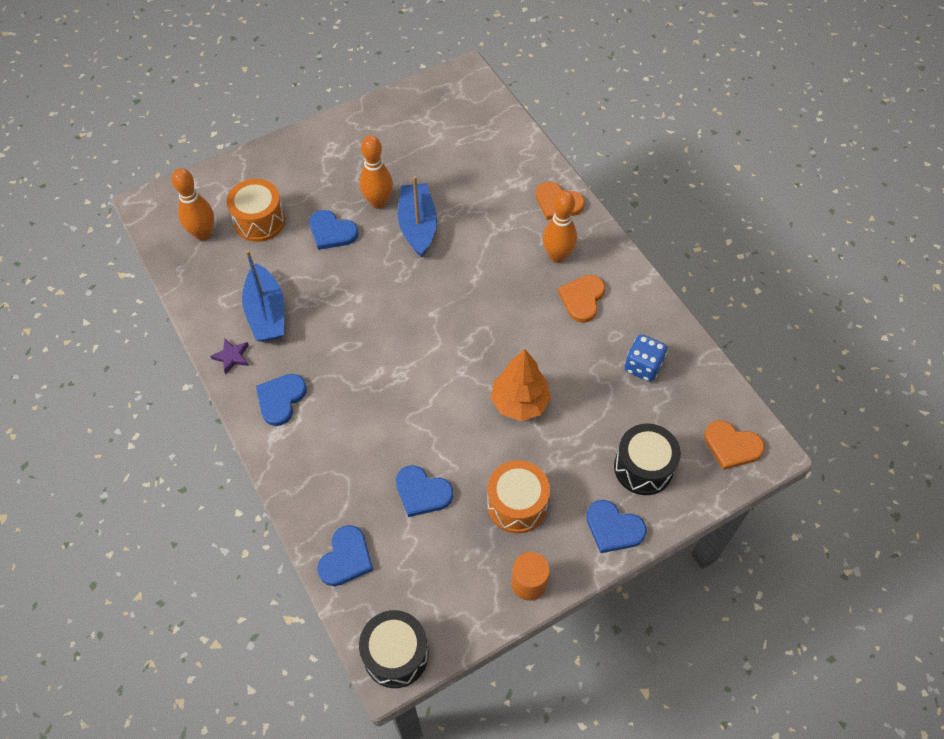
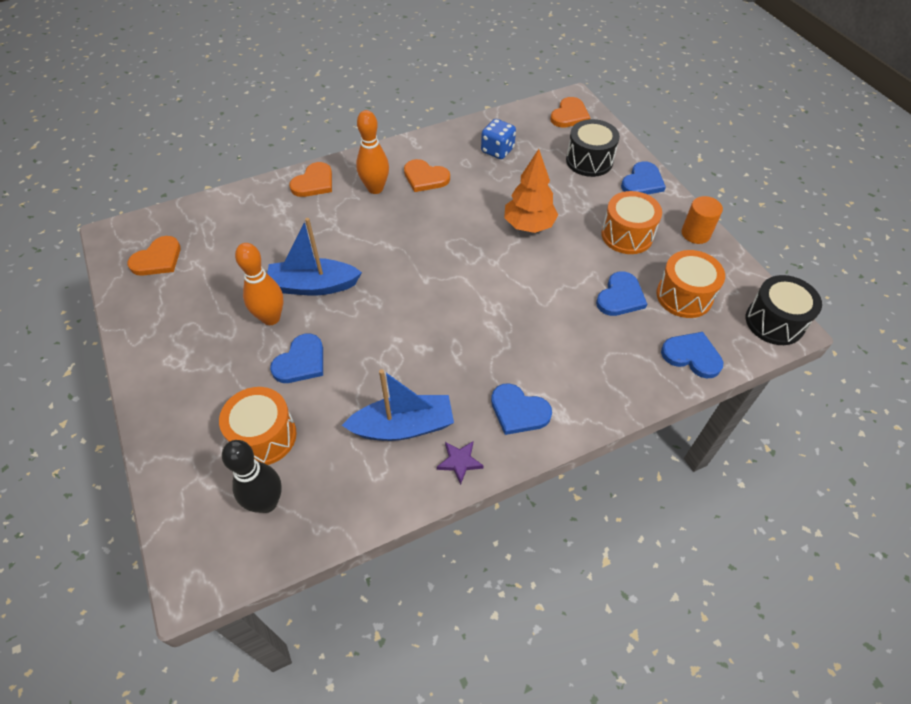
camera: 85 degrees left, 5 degrees down
orange bowling pin [171,168,214,241] -> black bowling pin [222,440,282,513]
none -> orange heart [128,236,181,276]
none -> orange drum [656,250,725,318]

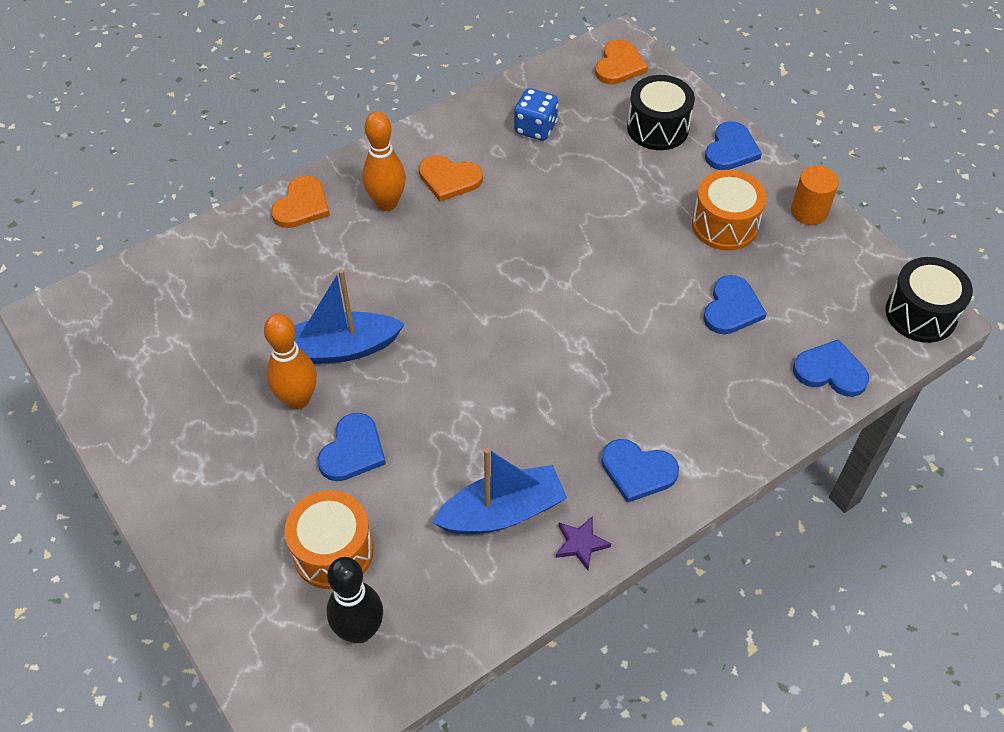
camera: 10 degrees left, 0 degrees up
orange heart [128,236,181,276] -> none
orange tree [504,149,558,233] -> none
orange drum [656,250,725,318] -> none

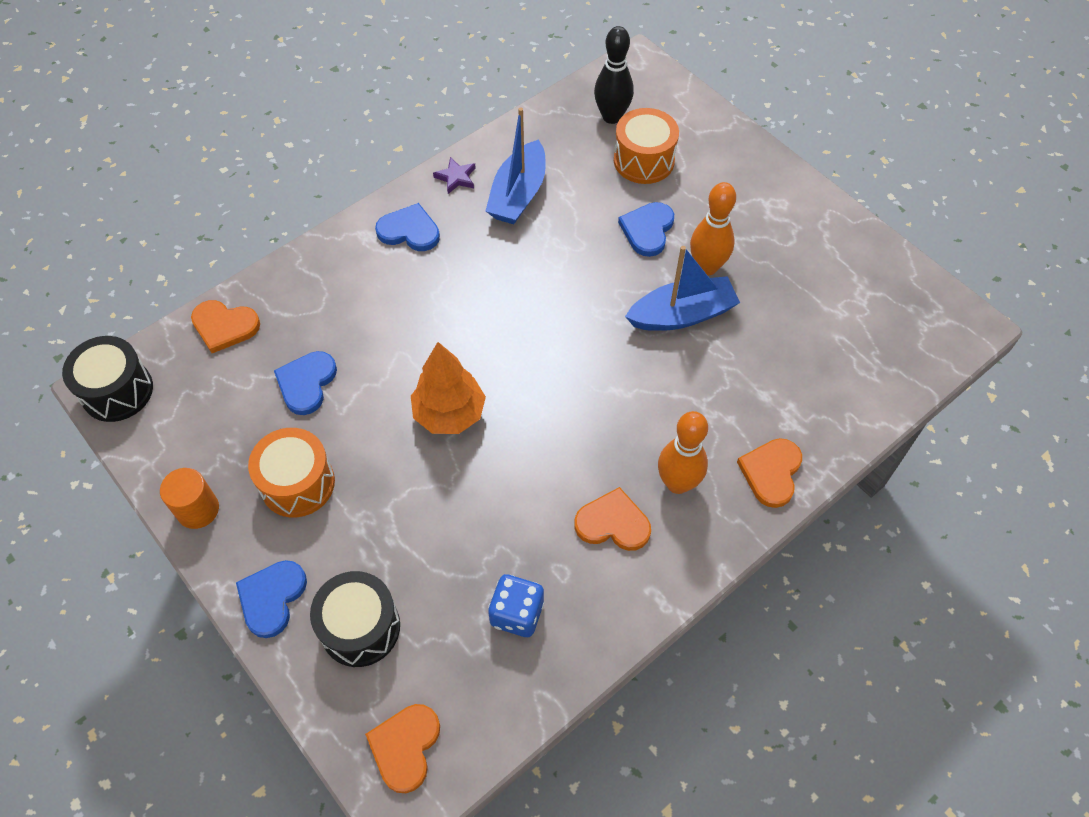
camera: 175 degrees right, 5 degrees up
blue boat [432,448,567,534] -> blue boat turned 45 degrees counterclockwise [486,107,546,224]
blue heart [793,339,869,397] -> orange heart [191,300,260,353]
none -> orange tree [411,342,486,434]

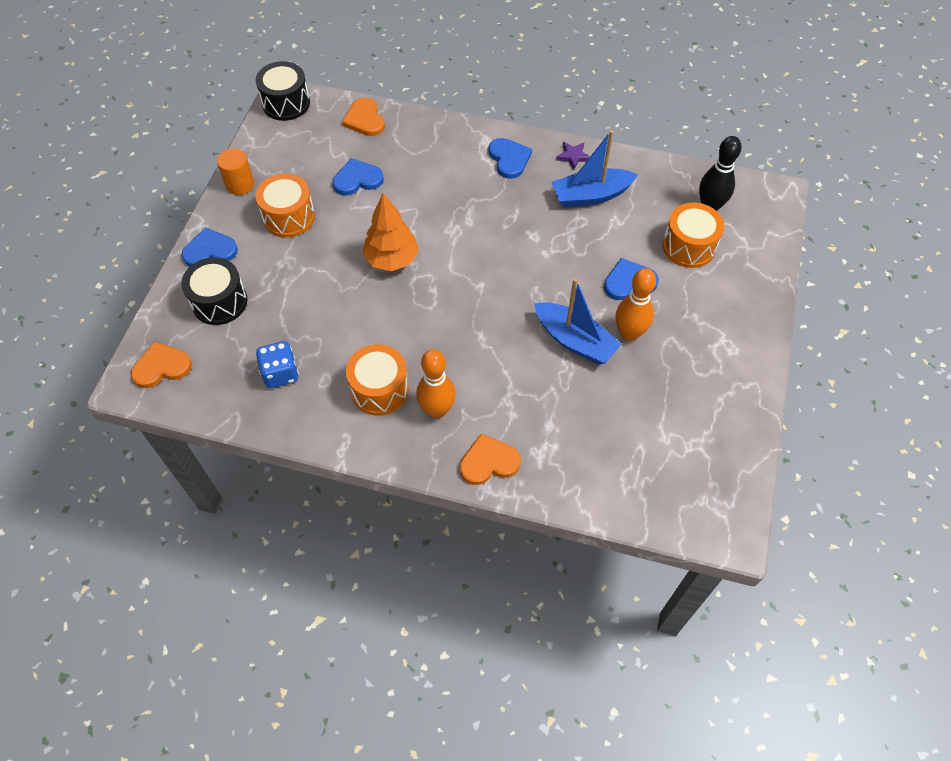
camera: 55 degrees right, 0 degrees up
orange heart [574,487,651,551] -> orange drum [346,344,409,416]

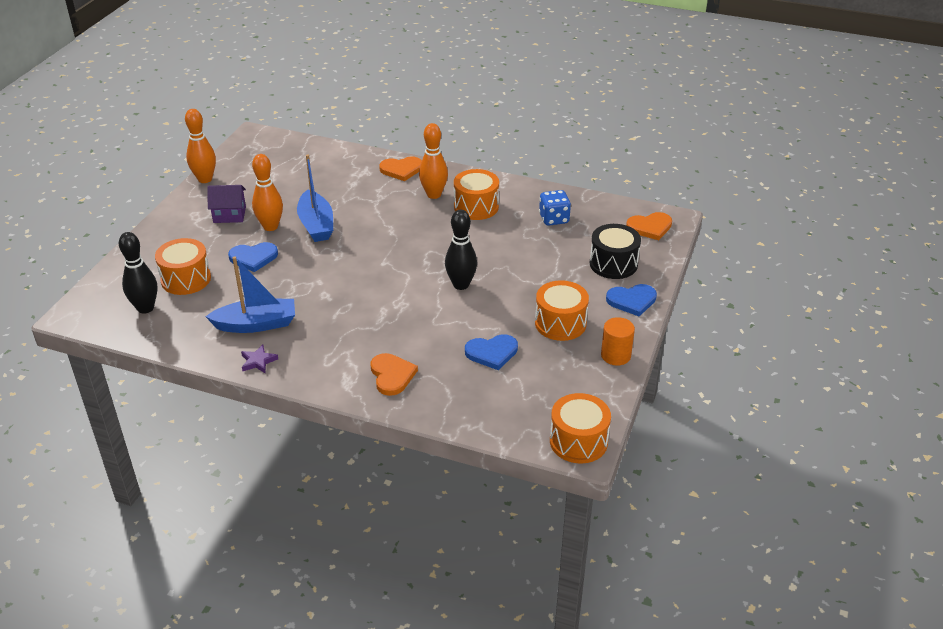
camera: 175 degrees left, 20 degrees down
black drum [256,61,310,121] -> orange drum [550,393,611,464]
orange heart [342,98,385,136] -> orange heart moved to [371,353,418,396]
orange tree [362,193,419,271] -> black bowling pin [445,210,477,290]
blue heart [489,138,532,179] -> none
blue boat [534,278,621,365] -> blue boat turned 150 degrees counterclockwise [297,154,333,242]
none -> orange bowling pin [185,109,216,183]
none -> purple house [207,185,246,223]

